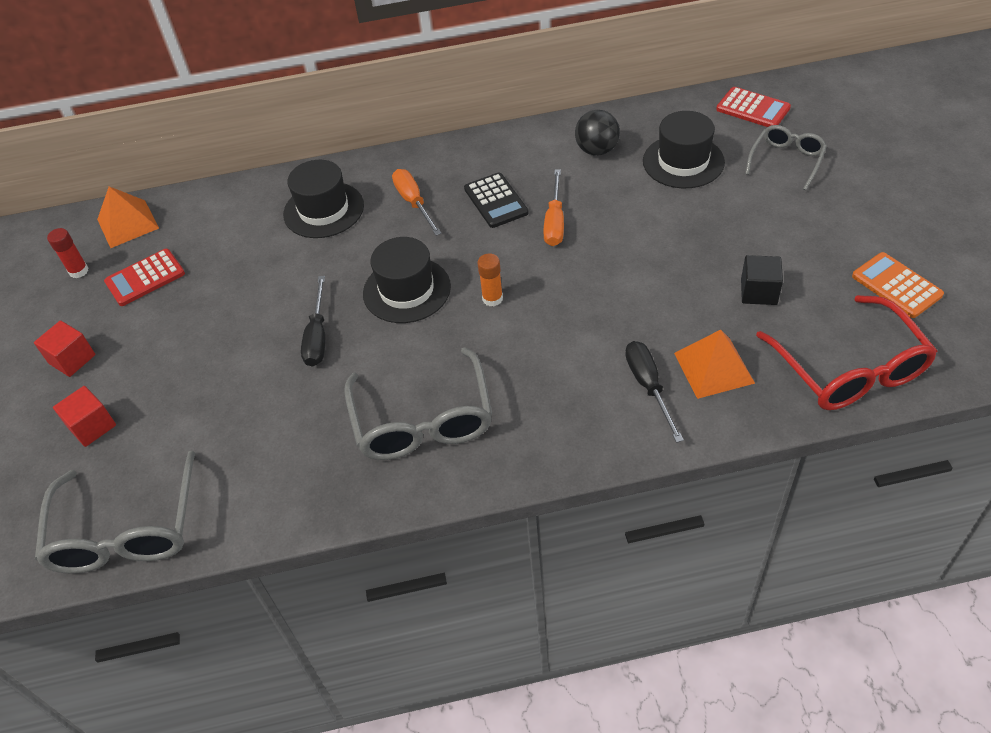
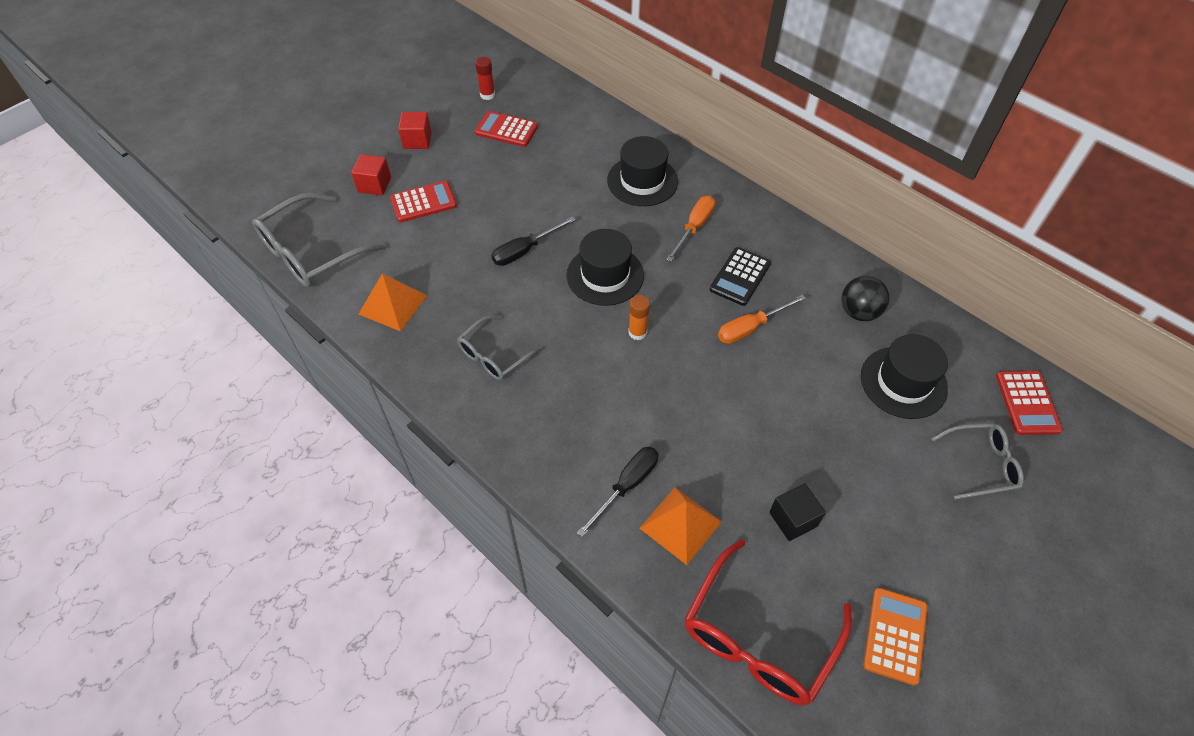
camera: 50 degrees right, 5 degrees up
orange pyramid [97,186,159,248] -> orange pyramid moved to [359,273,427,331]
grey glasses [344,347,492,460] -> grey glasses [457,315,542,380], size x0.59
none -> red calculator [390,181,457,222]

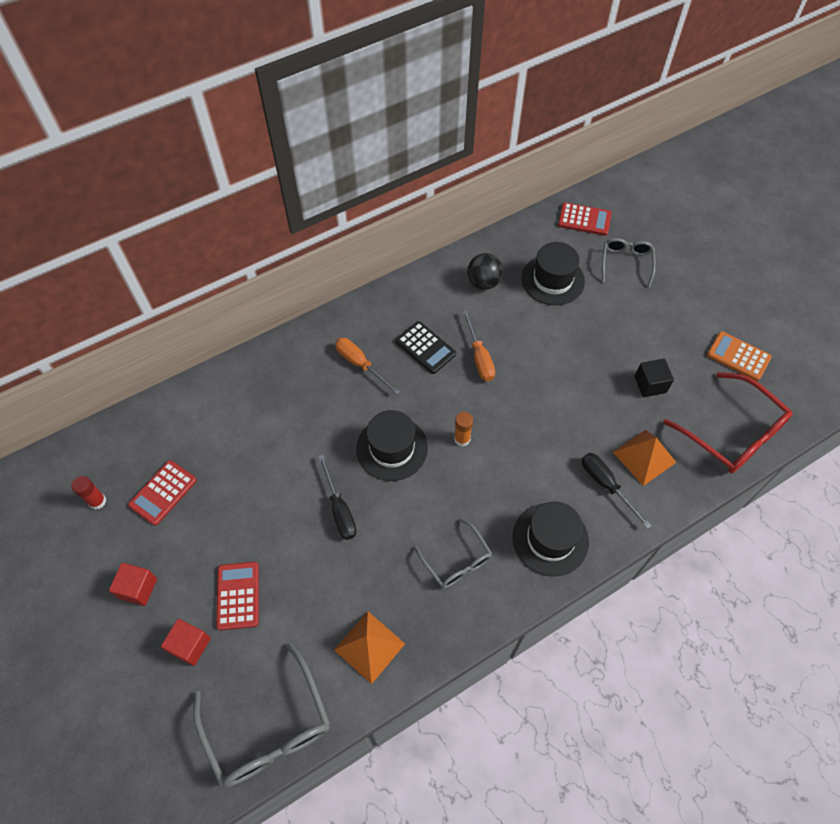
camera: 75 degrees left, 5 degrees up
black hat [607,136,678,206] -> black hat moved to [512,501,589,576]

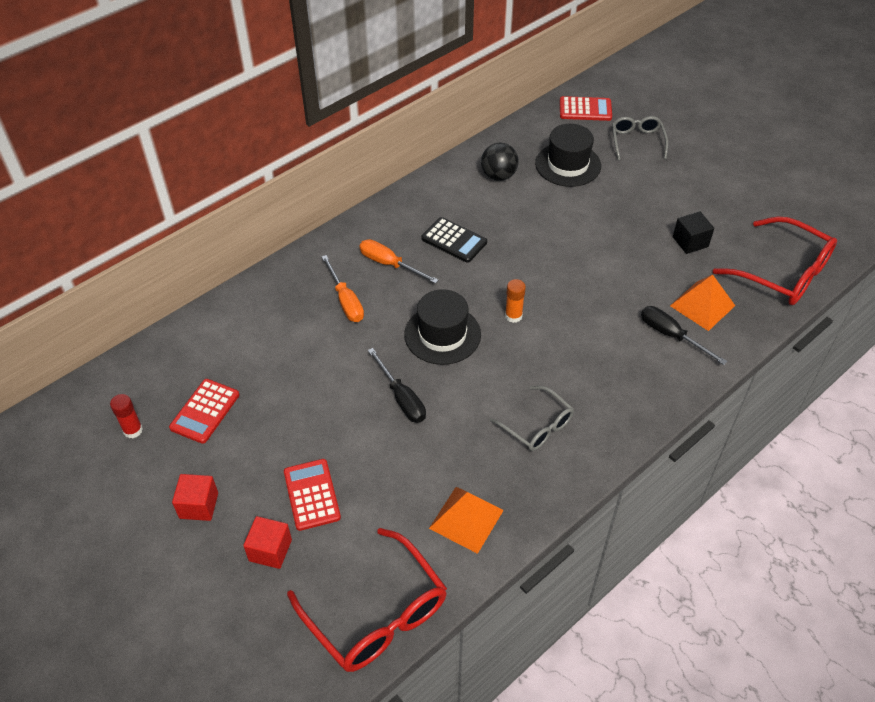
camera: 10 degrees left, 10 degrees down
grey glasses [193,642,330,788] -> red glasses [287,528,447,672]
orange screwdriver [463,310,495,381] -> orange screwdriver moved to [321,255,364,322]
black hat [512,501,589,576] -> none
orange calculator [707,331,772,381] -> none

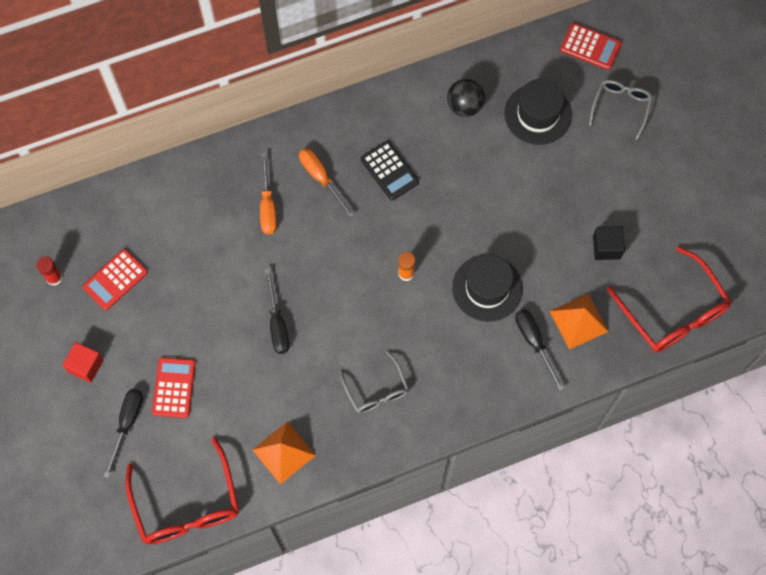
camera: 20 degrees right, 20 degrees up
red cube [243,516,292,569] -> black screwdriver [104,389,143,478]
black hat [404,289,481,365] -> black hat moved to [452,254,523,322]

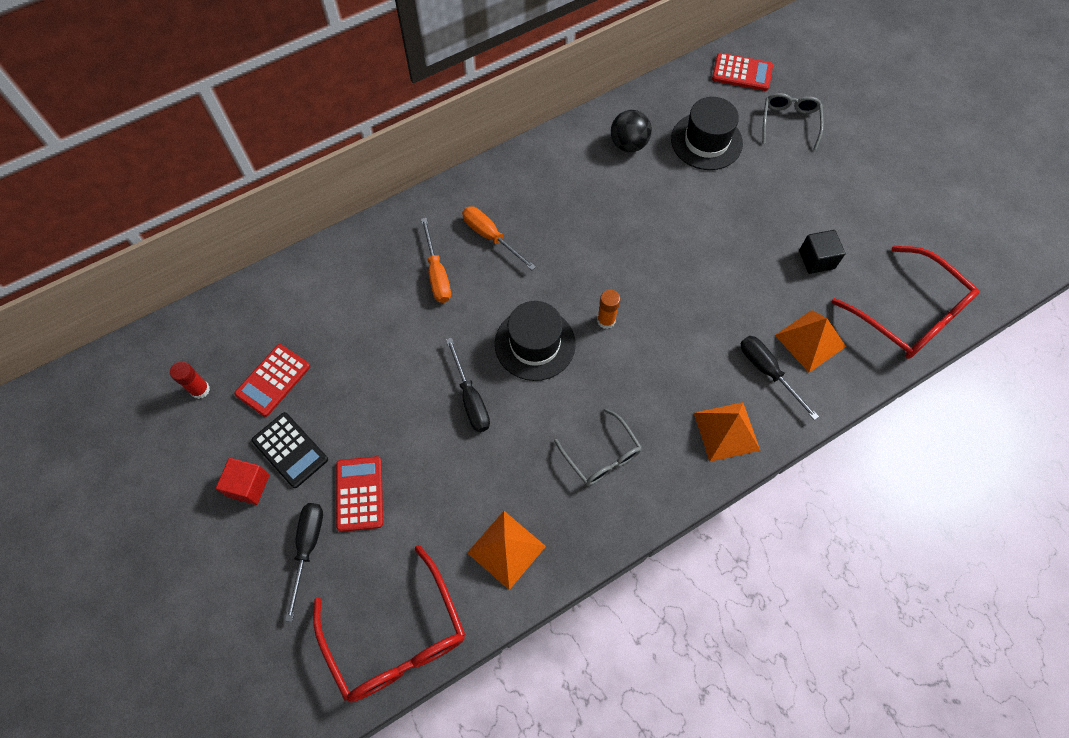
camera: 10 degrees left, 5 degrees down
black calculator [361,141,419,201] -> black calculator moved to [252,412,328,488]
black hat [452,254,523,322] -> black hat moved to [495,301,576,381]
none -> orange pyramid [694,402,760,462]

